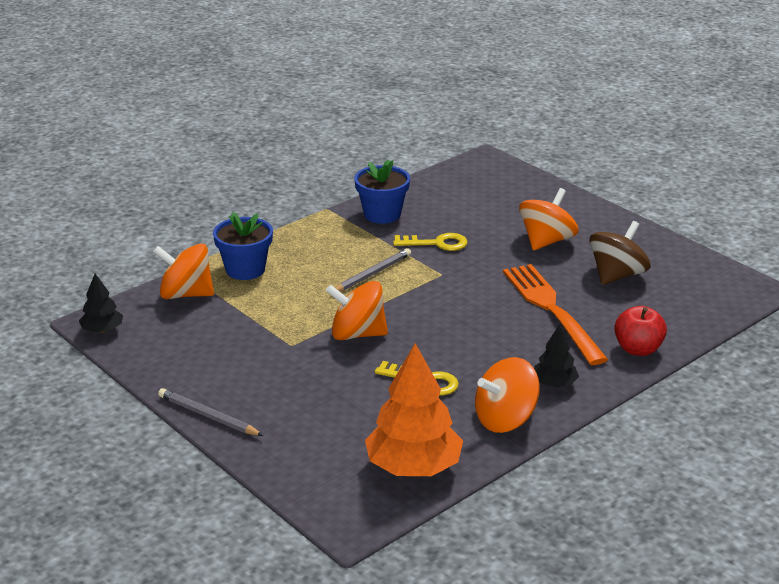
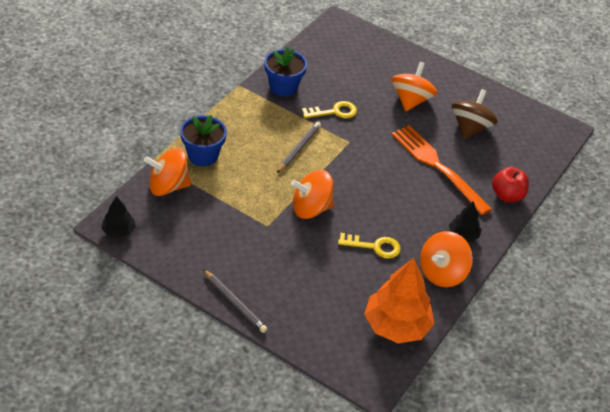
camera: 20 degrees left, 15 degrees up
grey pencil [158,388,263,436] -> grey pencil turned 150 degrees counterclockwise [203,269,267,333]

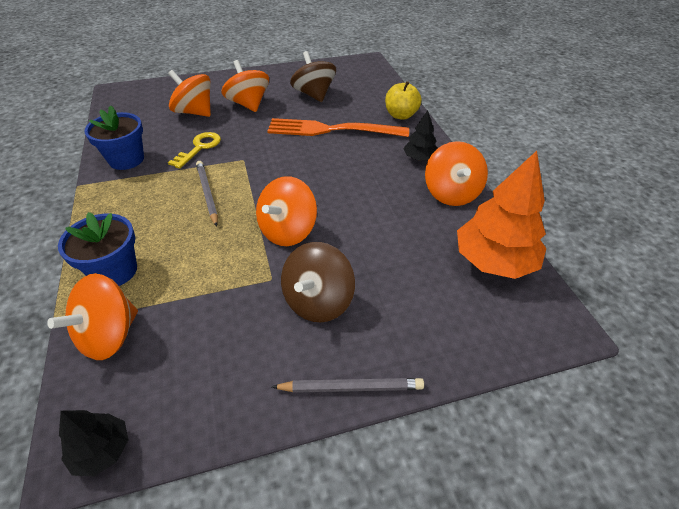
camera: 45 degrees left, 0 degrees up
yellow key [338,233,401,259] -> none
red apple [492,167,529,202] -> yellow apple [385,81,421,120]
none -> orange spinning top [168,70,211,117]
none -> brown spinning top [281,242,355,322]

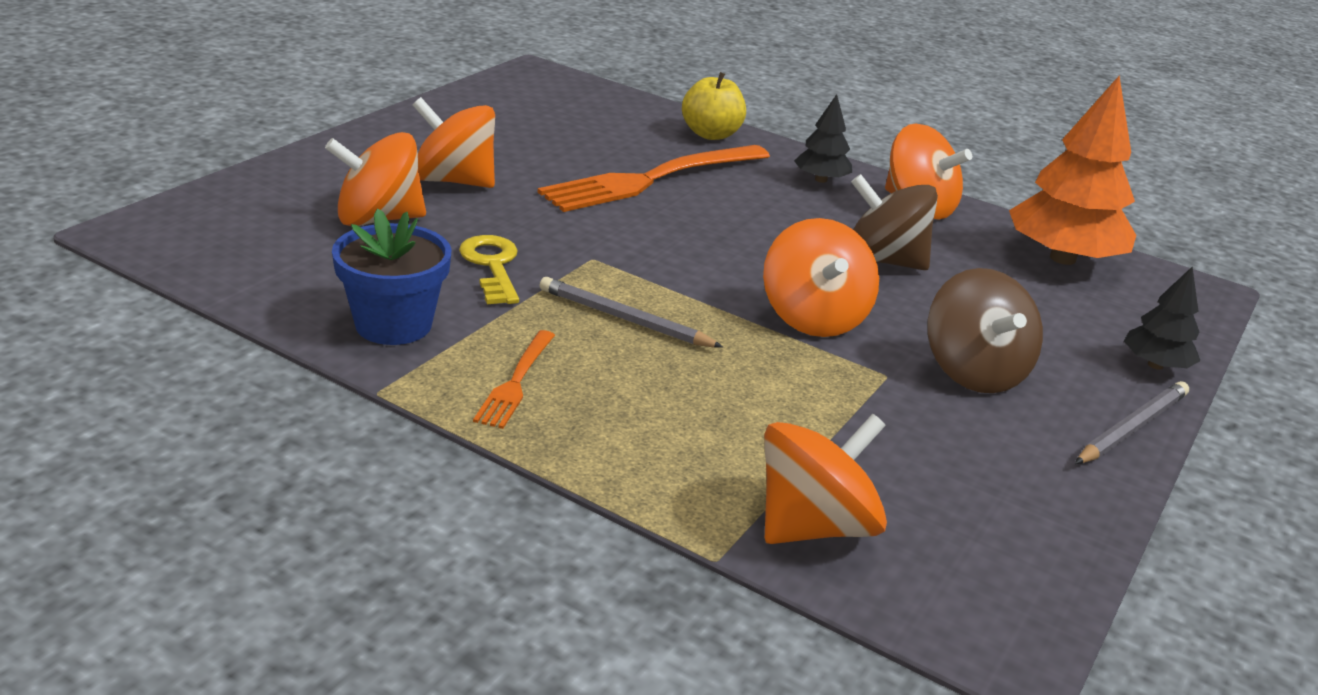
camera: 45 degrees left, 15 degrees down
orange spinning top [47,273,138,360] -> orange spinning top turned 120 degrees counterclockwise [764,414,887,544]
blue flower pot [58,212,137,286] -> none
black tree [59,410,128,476] -> black tree moved to [1124,267,1200,370]
brown spinning top [290,51,336,102] -> brown spinning top moved to [851,174,938,270]
none -> orange fork [473,330,555,429]

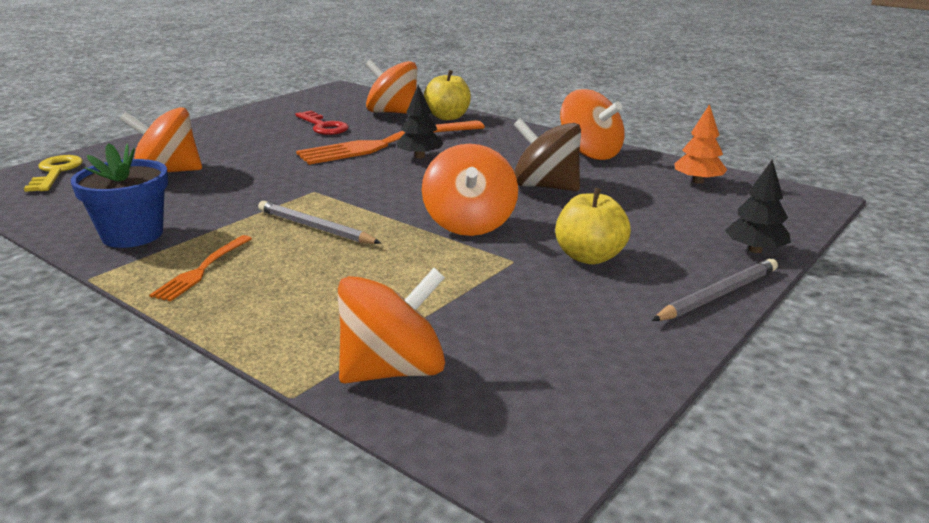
camera: 10 degrees right, 5 degrees down
orange spinning top [412,97,495,188] -> orange spinning top moved to [365,59,417,114]
yellow key [459,235,519,304] -> yellow key moved to [24,155,83,192]
black tree [794,94,852,183] -> black tree moved to [397,85,444,159]
brown spinning top [927,268,1043,393] -> yellow apple [555,188,631,265]
orange tree [1009,76,1136,265] -> orange tree [674,104,727,184], size x0.51
none -> red key [295,110,349,135]

